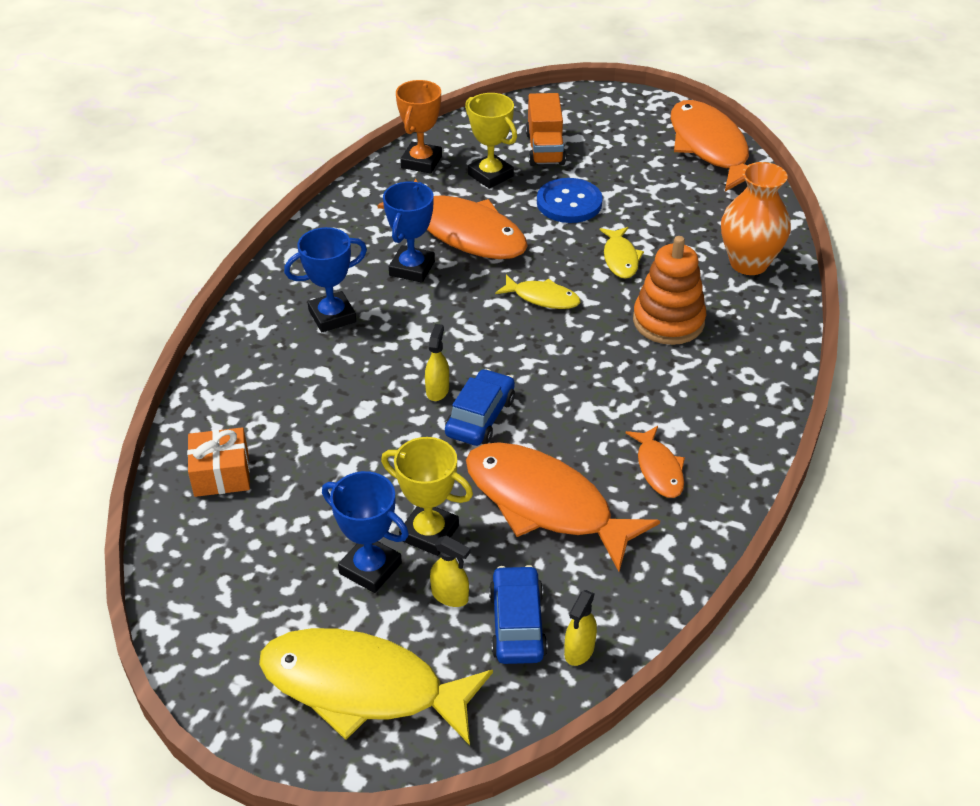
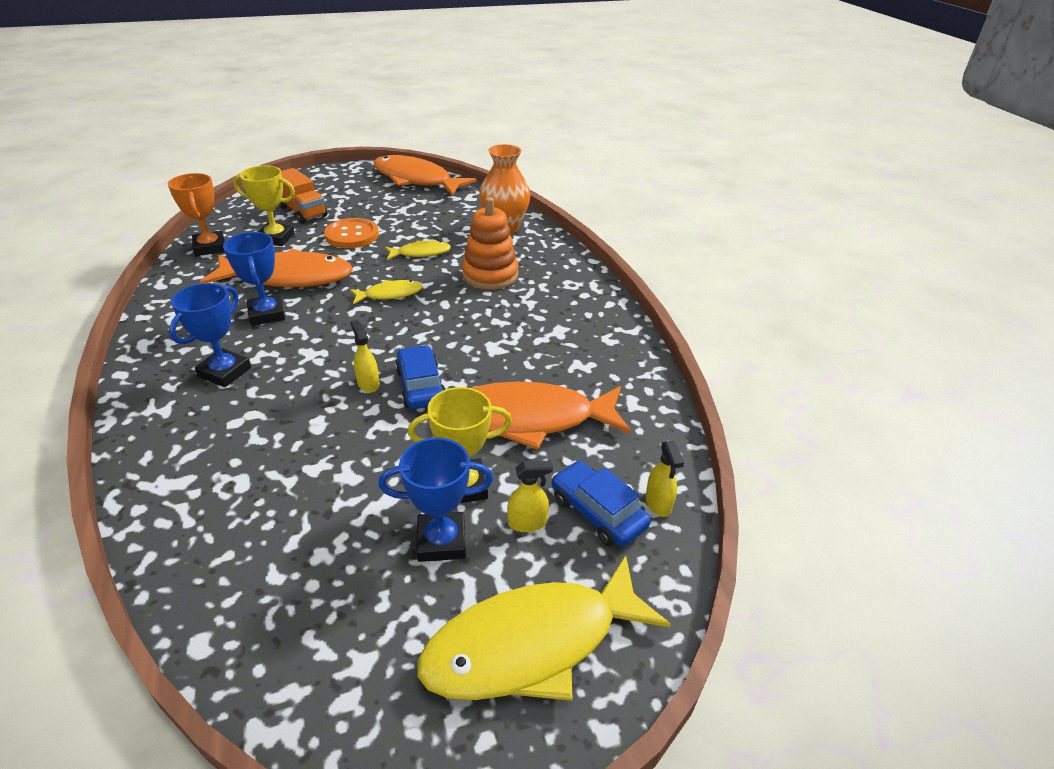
camera: 40 degrees left, 5 degrees down
orange gift [187,427,250,497] -> none
blue button [537,178,603,223] -> orange button [324,218,379,248]
yellow fish [600,227,644,279] -> yellow fish turned 60 degrees counterclockwise [385,240,451,260]
orange fish [626,426,685,498] -> none

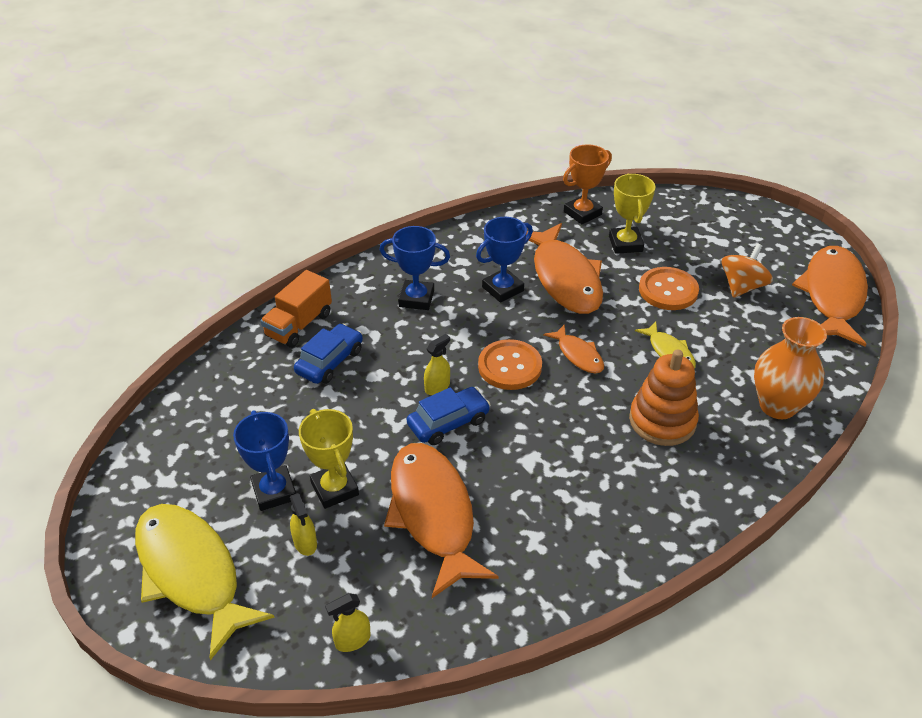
camera: 75 degrees right, 5 degrees up
orange truck [279,168,327,224] -> orange truck moved to [260,270,332,348]
yellow fish [350,280,423,304] -> orange fish [543,325,604,374]
blue car [552,461,651,547] -> blue car moved to [294,323,363,384]
none -> orange button [478,339,542,390]
none -> orange spinning top [722,243,773,298]

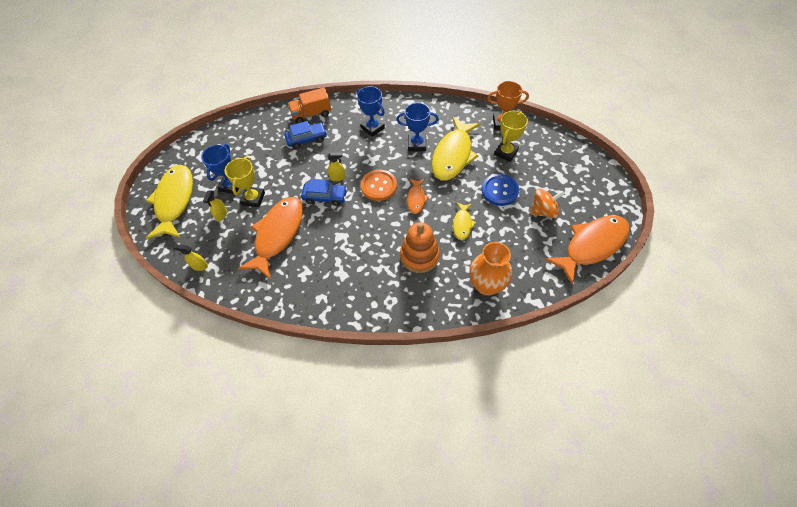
camera: 40 degrees right, 15 degrees up
orange fish [526,223,603,314] -> yellow fish [432,117,481,181]
orange button [639,267,699,310] -> blue button [482,174,519,206]

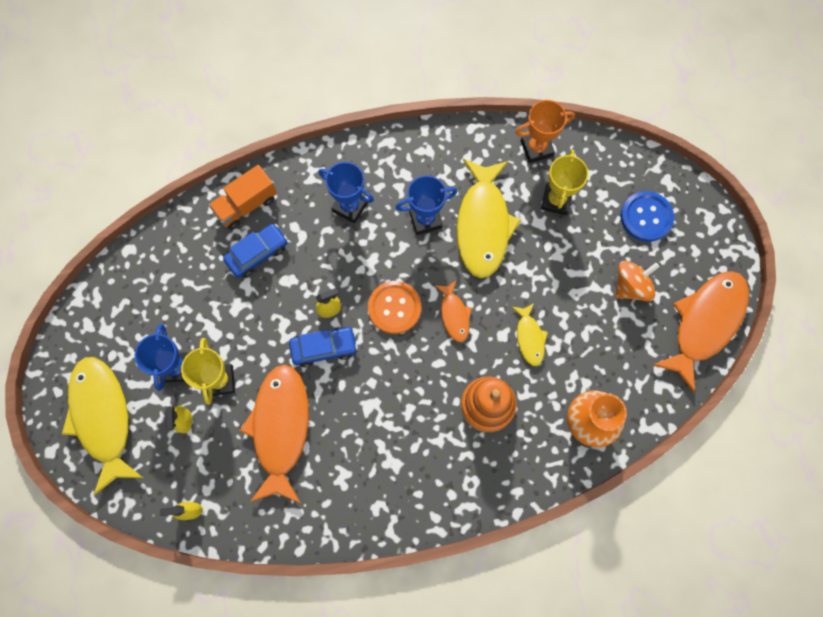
camera: 20 degrees left, 15 degrees up
blue button [482,174,519,206] -> blue button moved to [621,191,674,242]

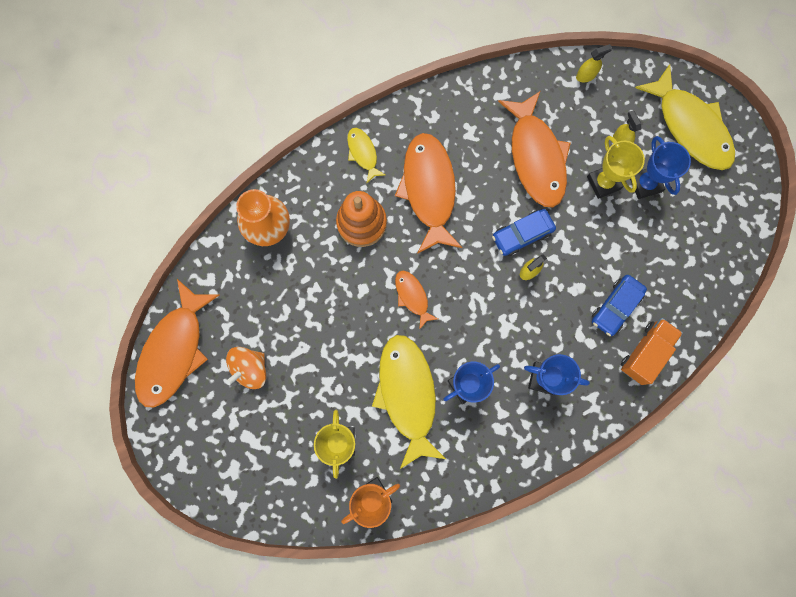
camera: 165 degrees right, 5 degrees up
orange button [368,281,421,334] -> none
yellow fish [512,303,548,366] -> yellow fish moved to [347,128,386,183]
blue button [621,191,674,242] -> none
none -> orange fish [395,133,462,254]

